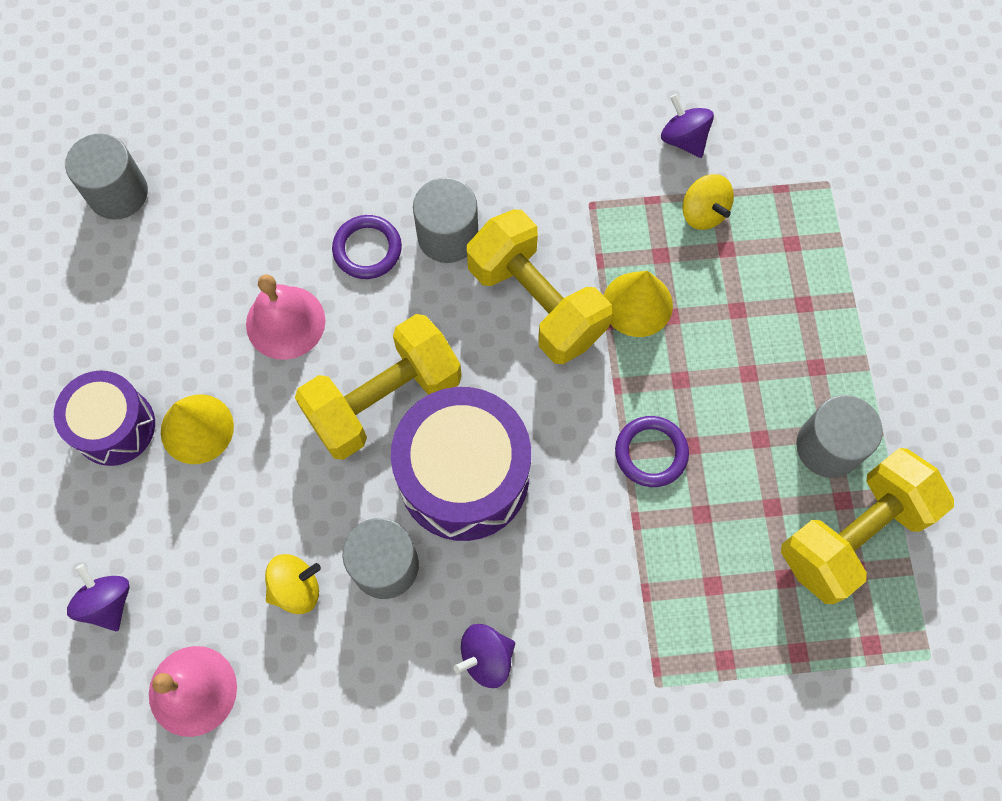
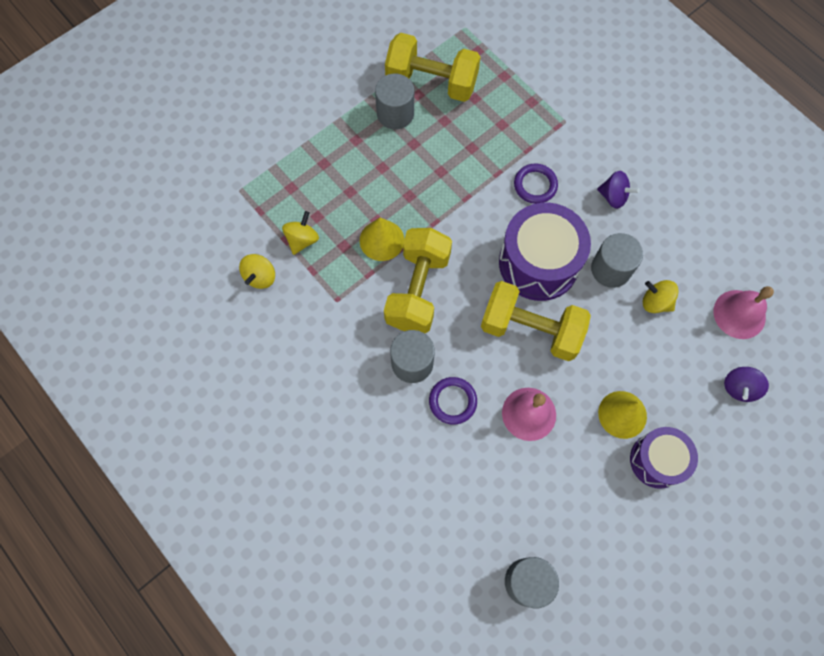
camera: 125 degrees left, 0 degrees up
purple ring [615,416,689,487] -> purple ring moved to [514,164,558,204]
purple spinning top [661,94,714,158] -> yellow spinning top [239,254,275,289]

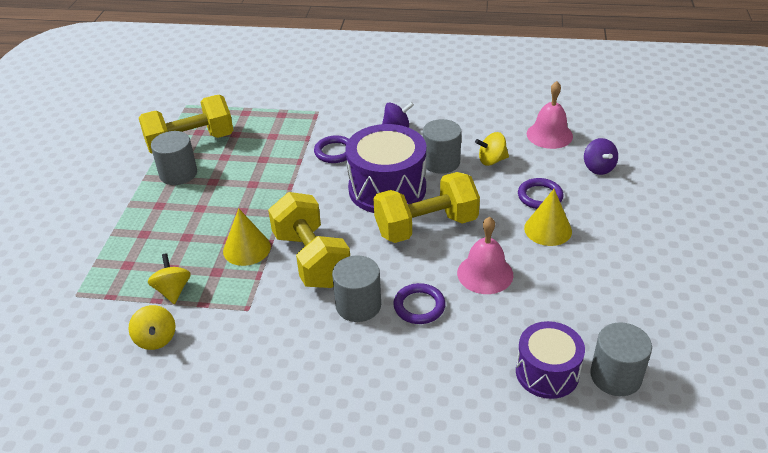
camera: 40 degrees left, 30 degrees down
purple drum [630,427,698,489] -> purple drum moved to [516,321,585,399]
none -> purple ring [518,178,563,209]

